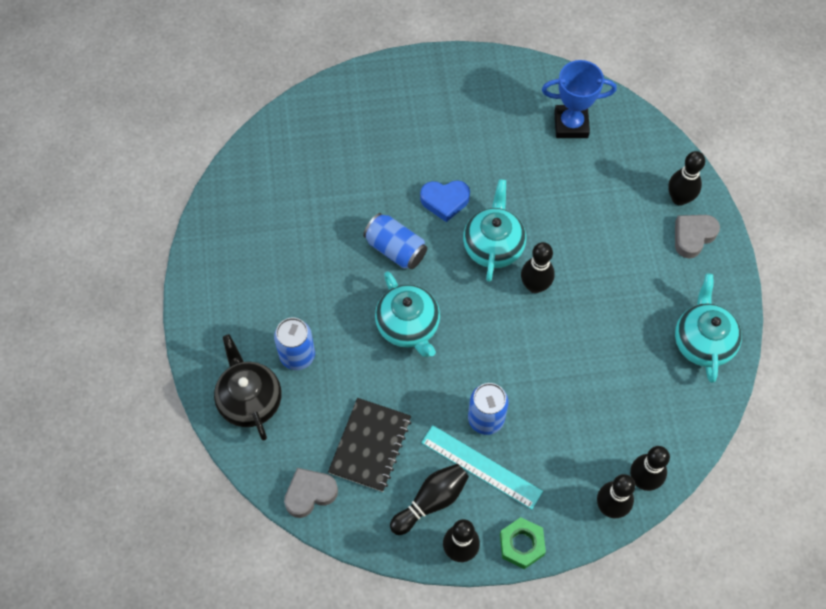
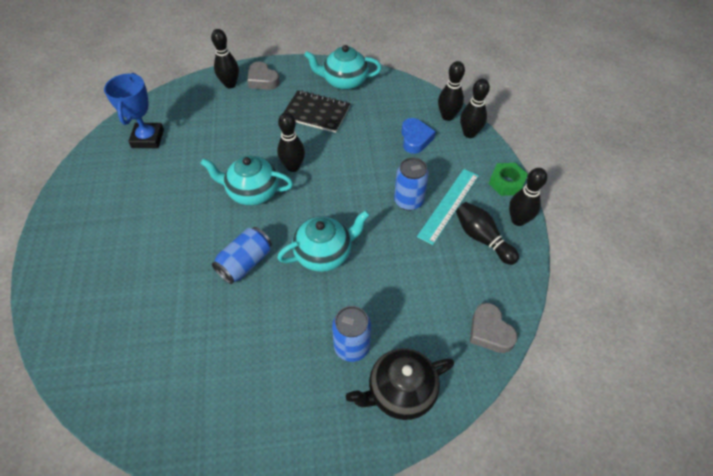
camera: 90 degrees left, 10 degrees down
black notebook [328,398,411,492] -> black notebook moved to [283,90,351,133]
blue heart [420,180,470,222] -> blue heart moved to [401,118,436,154]

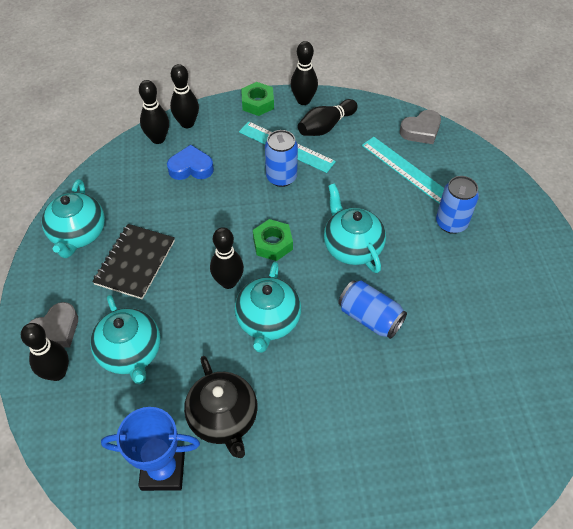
camera: 90 degrees left, 0 degrees up
black teapot [346,348,454,420] -> black teapot moved to [184,356,258,458]
none -> turquoise teapot [90,295,160,384]
none -> green nut [253,219,293,261]
none -> turquoise ruler [362,137,444,204]

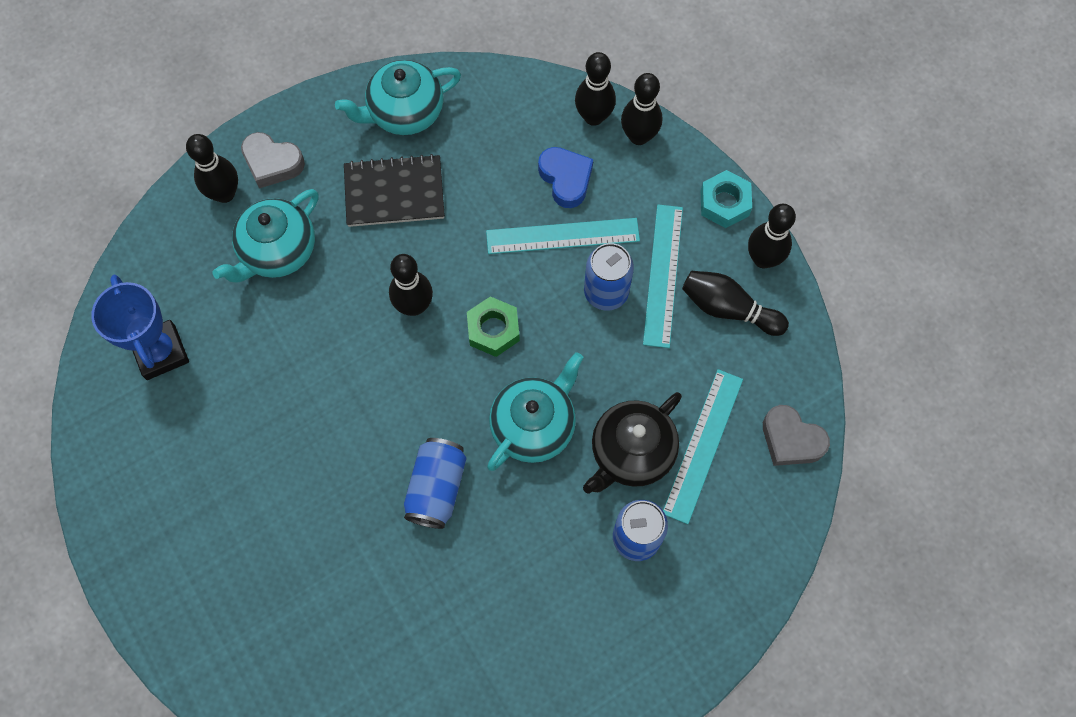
camera: 65 degrees right, 15 degrees up
black teapot [184,356,258,458] -> black teapot moved to [583,392,682,494]
turquoise teapot [235,261,301,353] -> none
green nut [241,82,274,116] -> turquoise nut [701,170,752,228]
none -> turquoise ruler [486,218,640,254]

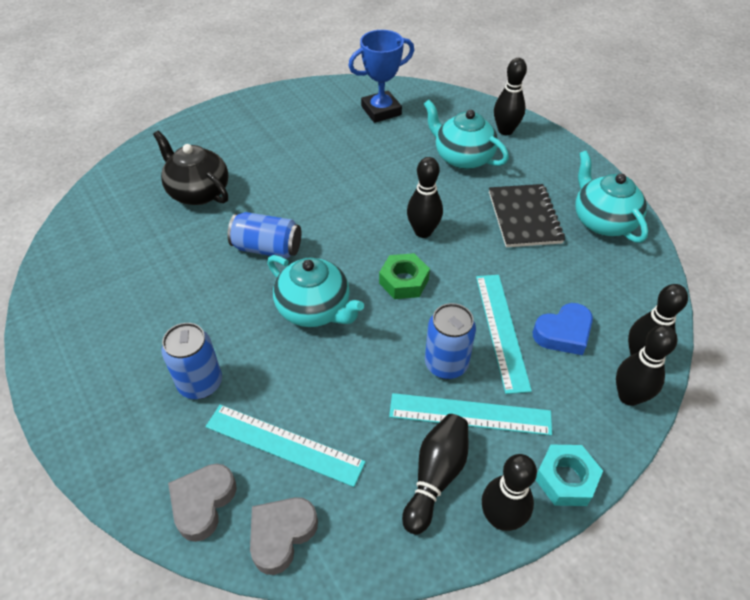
camera: 90 degrees right, 20 degrees down
grey heart [241,132,305,188] -> grey heart moved to [168,463,237,542]
black teapot [583,392,682,494] -> black teapot moved to [153,131,229,205]

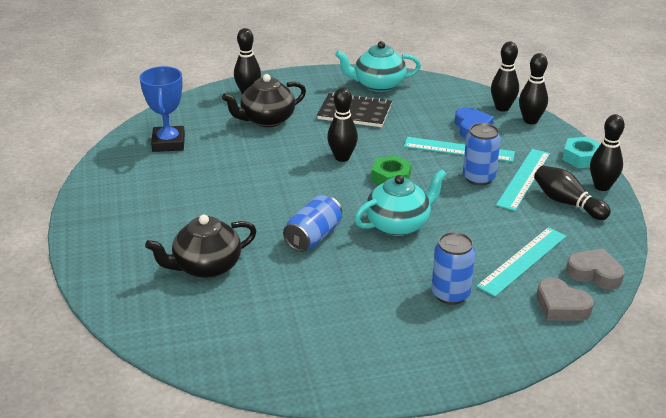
camera: 70 degrees left, 15 degrees down
grey heart [250,497,318,575] -> grey heart turned 150 degrees clockwise [566,248,624,290]
turquoise teapot [424,100,509,169] -> black teapot [222,74,306,127]

